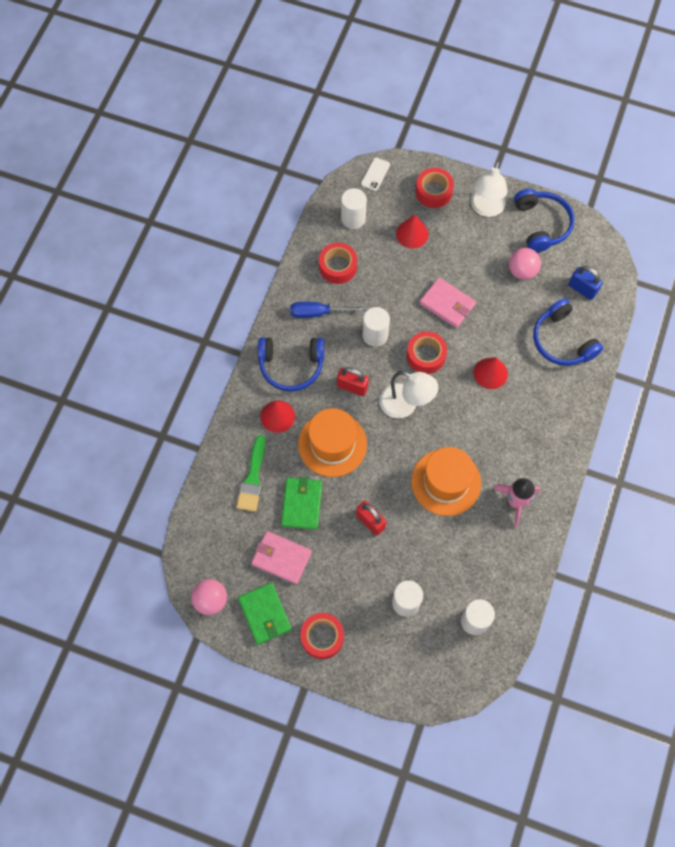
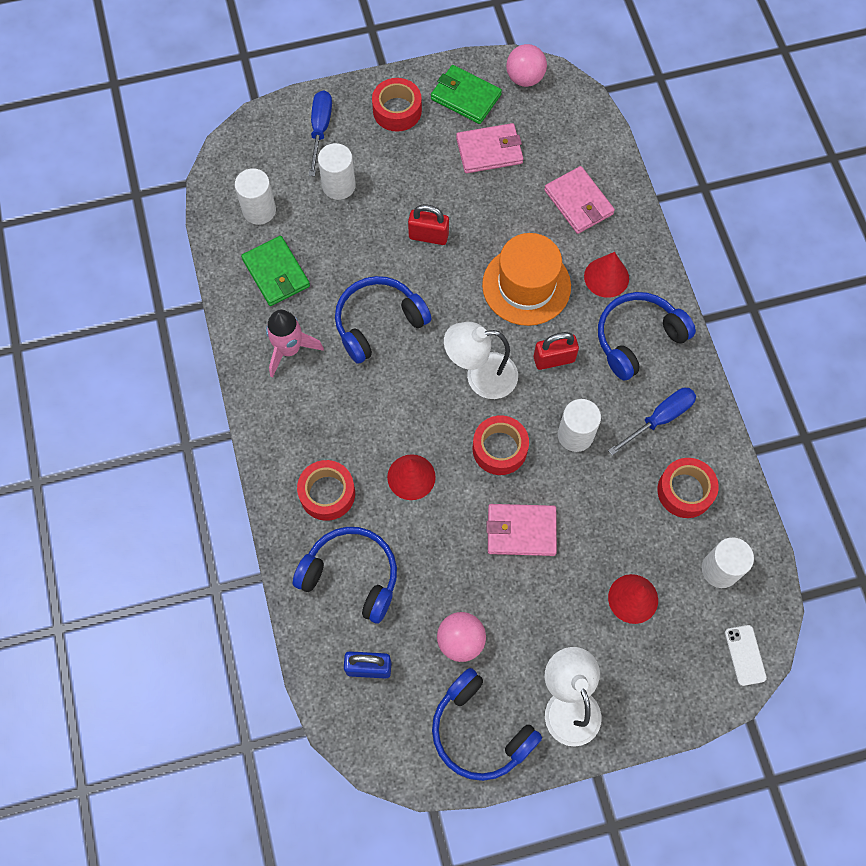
camera: 145 degrees right, 0 degrees up
green brush [236,435,266,512] -> pink wallet [544,166,615,234]
green wallet [281,477,322,530] -> green wallet moved to [241,236,310,306]
orange hat [411,447,481,516] -> blue headphones [335,276,431,364]
red tape [416,168,454,208] -> red tape moved to [297,460,355,521]
none -> blue screwdriver [309,90,332,176]

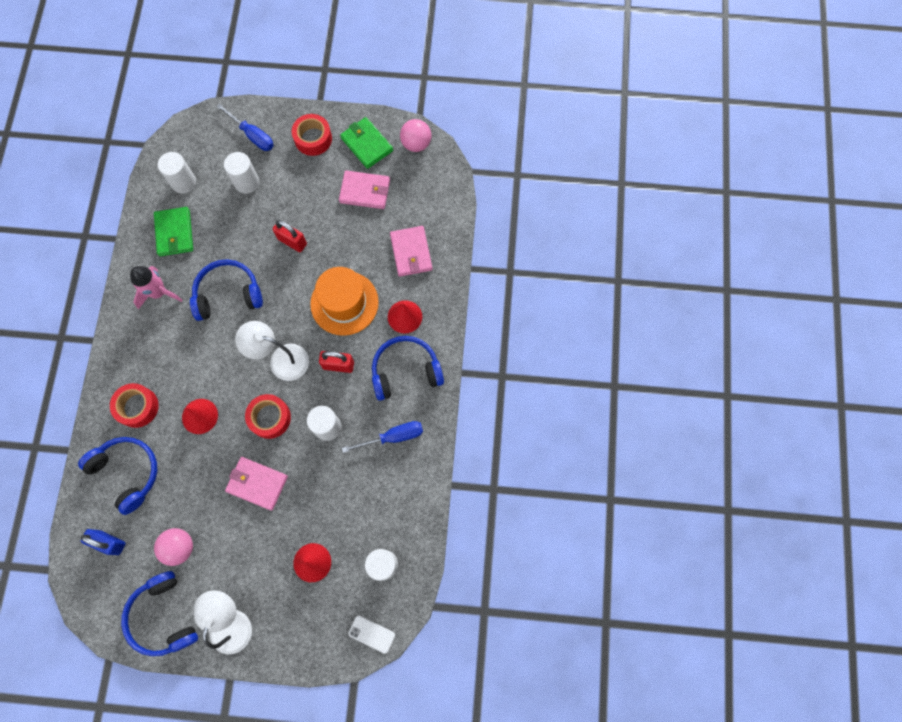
camera: 20 degrees right, 5 degrees up
blue screwdriver [309,90,332,176] -> blue screwdriver turned 105 degrees clockwise [216,103,274,151]
red tape [657,458,719,518] -> none
white phone [725,625,767,686] -> white phone turned 75 degrees counterclockwise [348,615,395,654]

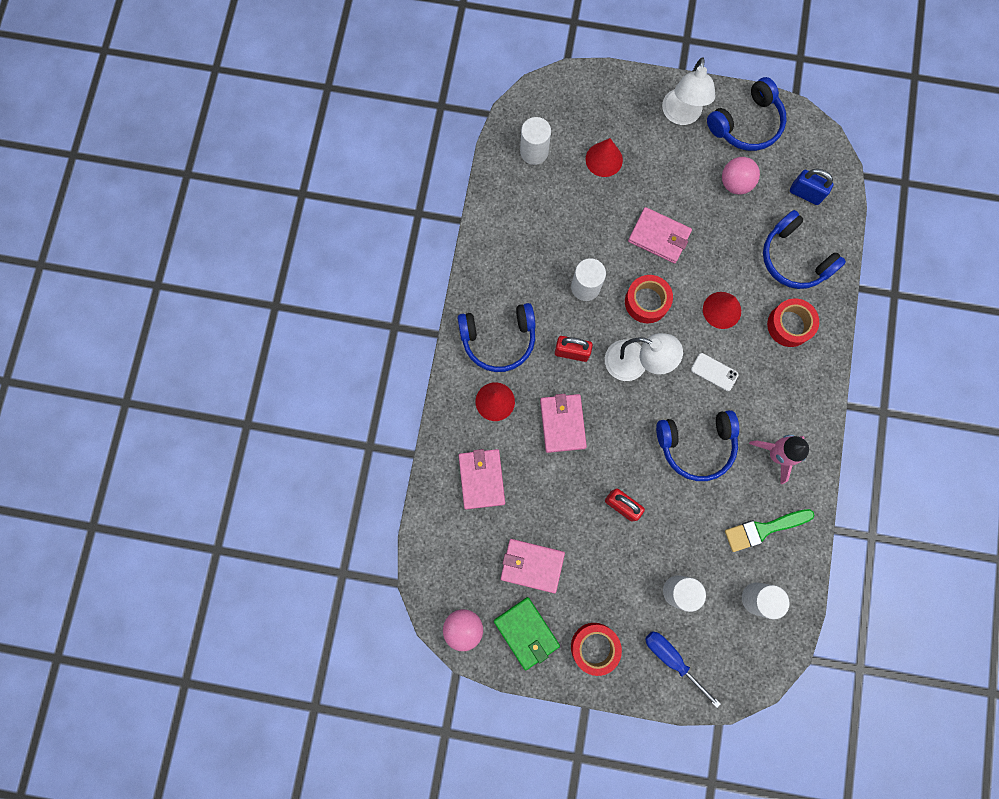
camera: 175 degrees left, 5 degrees up
blue headphones [121,571,198,656] -> blue headphones turned 75 degrees clockwise [707,77,787,151]
green wallet [154,207,193,256] -> green brush [725,509,814,552]
orange hat [310,267,379,336] -> pink wallet [540,394,587,453]
blue screwdriver [342,421,423,453] -> none
white phone [348,615,395,654] -> white phone moved to [691,353,739,391]

